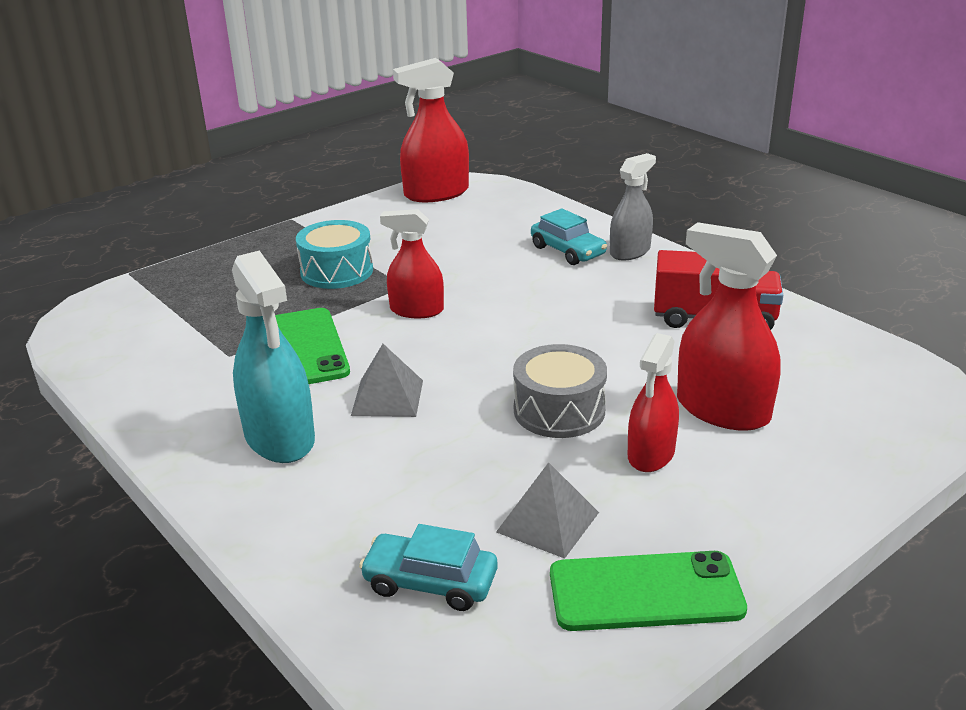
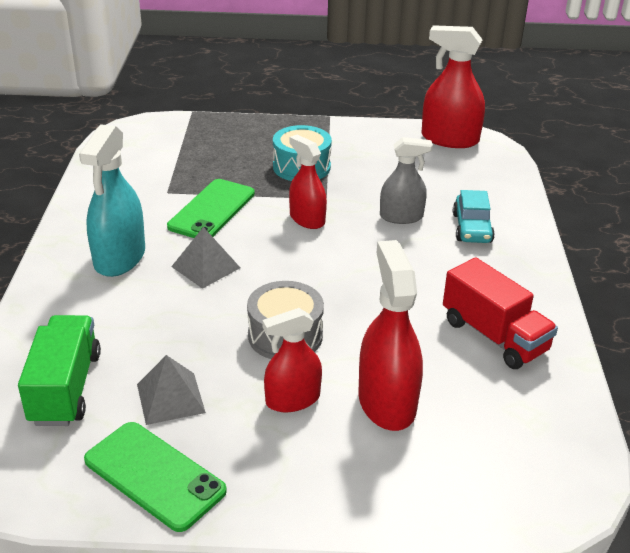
camera: 40 degrees right, 5 degrees up
turquoise car [359,524,498,611] -> green truck [18,315,101,426]
grey spray bottle [610,153,656,260] -> grey spray bottle moved to [380,137,433,224]

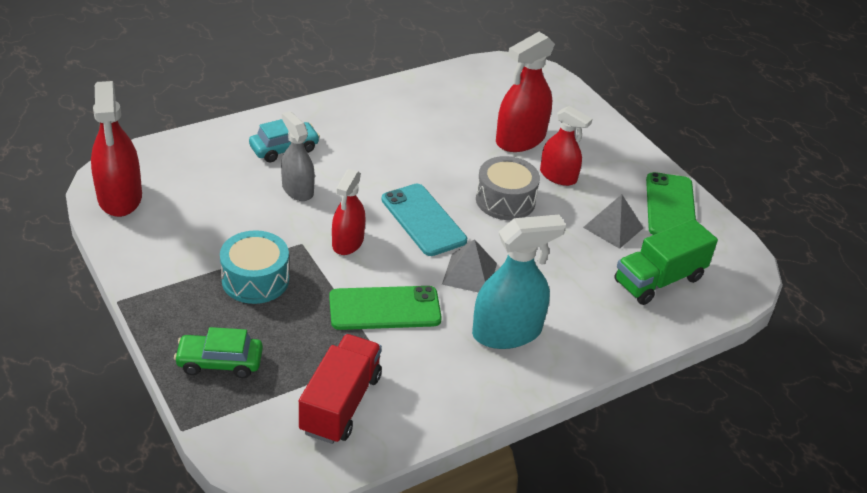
camera: 125 degrees left, 5 degrees up
red truck [443,257,558,369] -> red truck moved to [299,334,382,444]
none -> green car [174,327,263,378]
none -> turquoise phone [381,184,467,256]

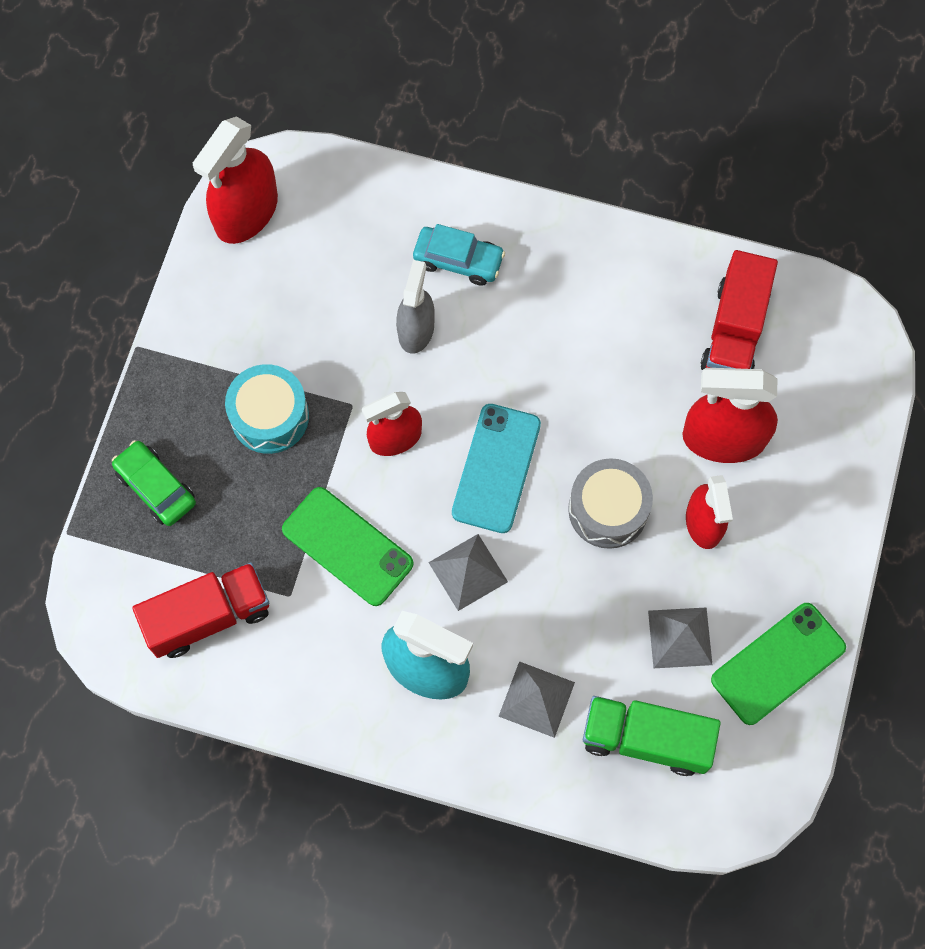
camera: 50 degrees right, 30 degrees up
none -> grey pyramid [499,661,575,738]
none -> red truck [701,250,778,370]

